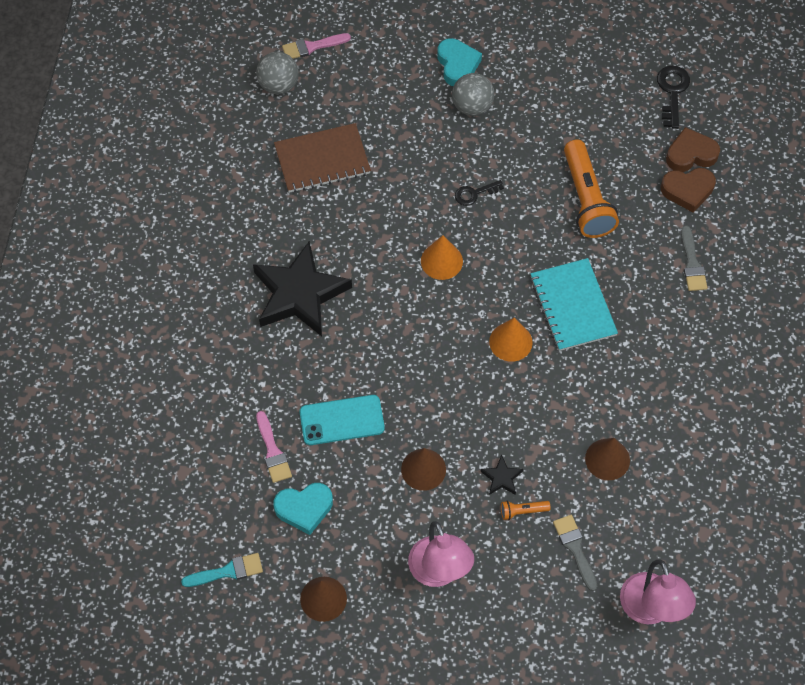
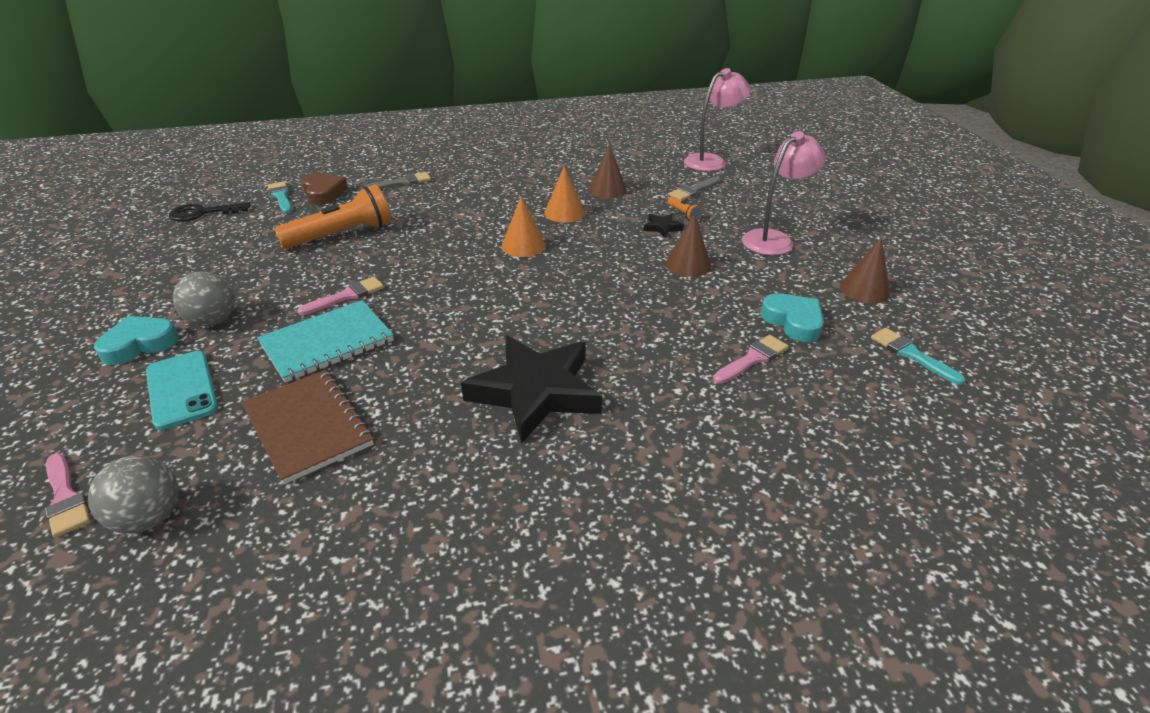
camera: 110 degrees left, 25 degrees down
turquoise phone [300,395,385,445] -> turquoise phone moved to [146,351,218,430]
orange cone [421,235,463,280] -> orange cone moved to [545,166,585,223]
black key [455,180,504,206] -> pink brush [297,277,384,315]
turquoise notebook [530,258,618,351] -> turquoise notebook moved to [257,300,394,383]
brown heart [666,127,720,172] -> turquoise brush [267,181,292,213]

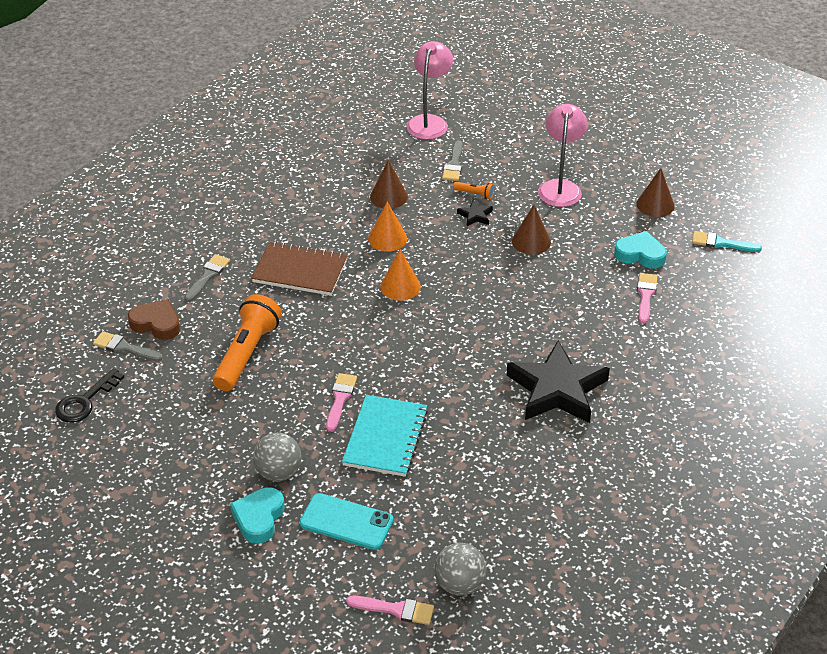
camera: 40 degrees left, 5 degrees up
brown notebook [242,370,374,484] -> brown notebook moved to [251,242,348,296]
turquoise brush [267,181,292,213] -> grey brush [93,331,163,361]

